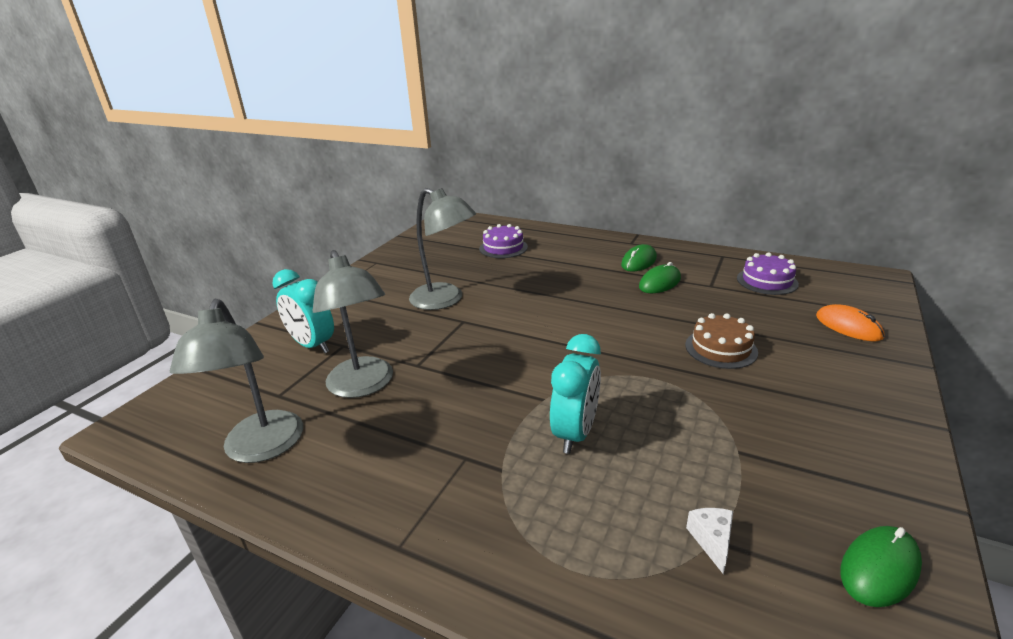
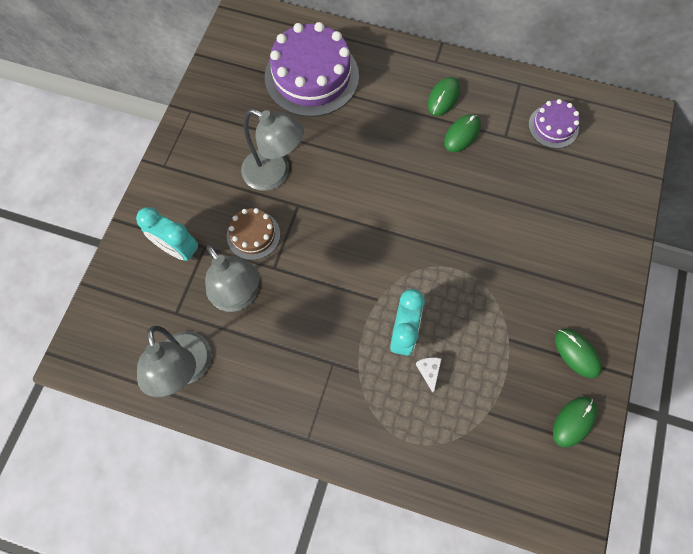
camera: 10 degrees left, 40 degrees up
purple cake [479,224,528,258] -> purple cake [265,22,359,117], size x1.96
brown cake [685,313,758,369] -> brown cake moved to [227,208,280,260]
white cheese [686,508,733,574] -> white cheese moved to [416,357,441,393]
orange mouse [816,304,885,341] -> none
none -> green mouse [555,329,602,378]

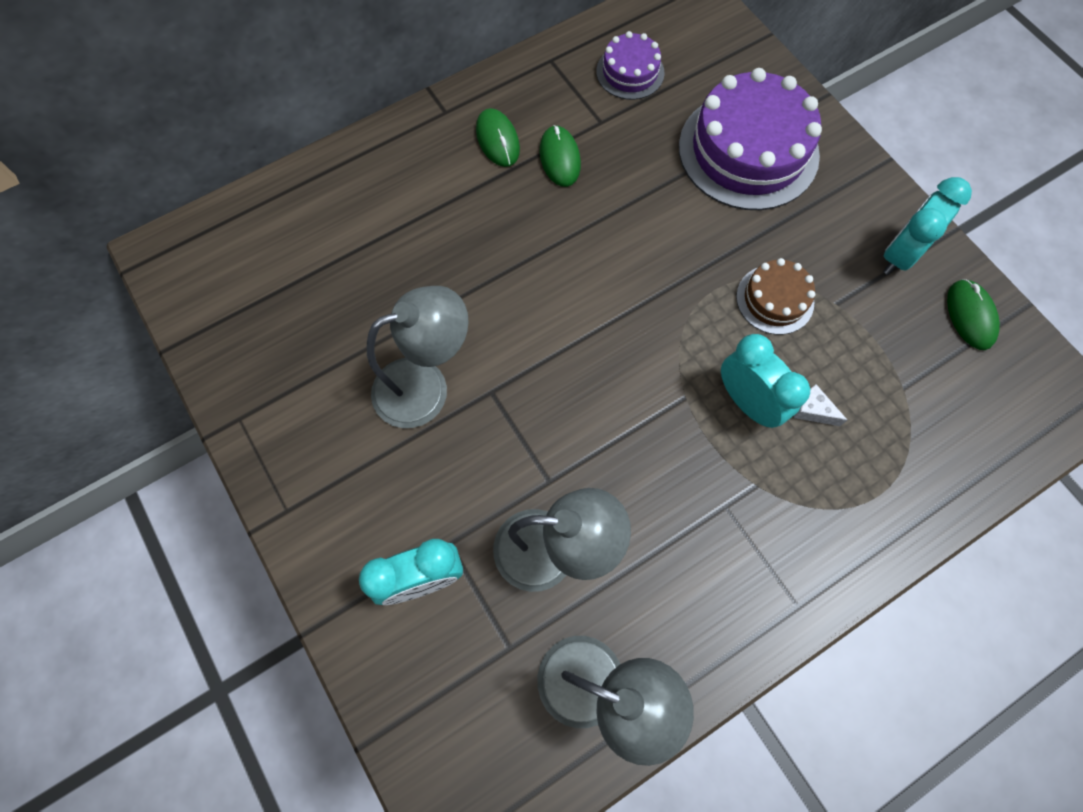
camera: 50 degrees left, 0 degrees up
brown cake [227,208,280,260] -> brown cake moved to [736,258,815,335]
purple cake [265,22,359,117] -> purple cake moved to [679,68,822,210]
green mouse [555,329,602,378] -> turquoise clock [883,177,972,275]

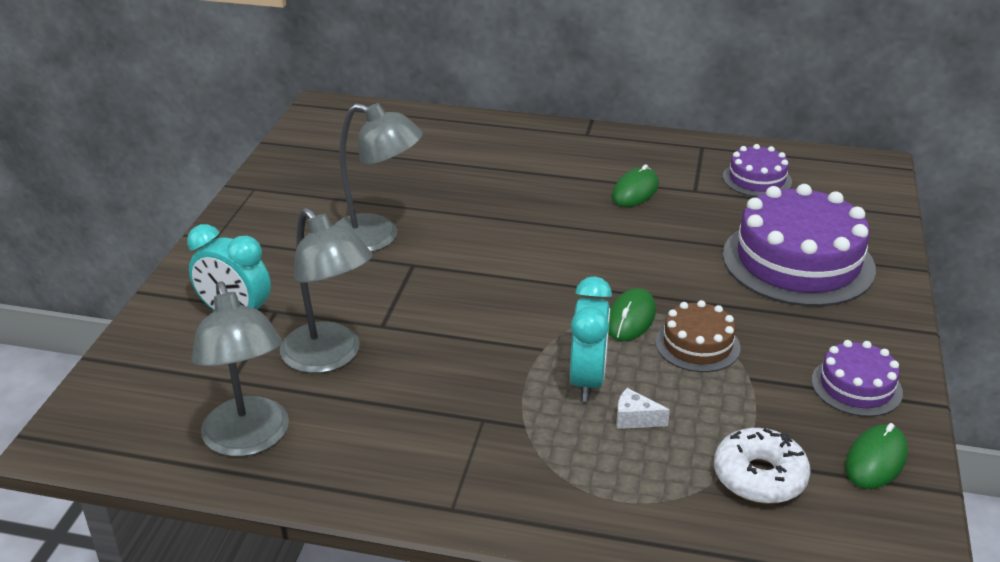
camera: 45 degrees right, 35 degrees down
green mouse [476,108,520,167] -> green mouse moved to [609,288,656,341]
white cheese [794,384,847,426] -> white cheese turned 60 degrees counterclockwise [616,388,670,429]
turquoise clock [883,177,972,275] -> purple cake [811,340,903,417]
none -> white donut [714,428,811,504]

